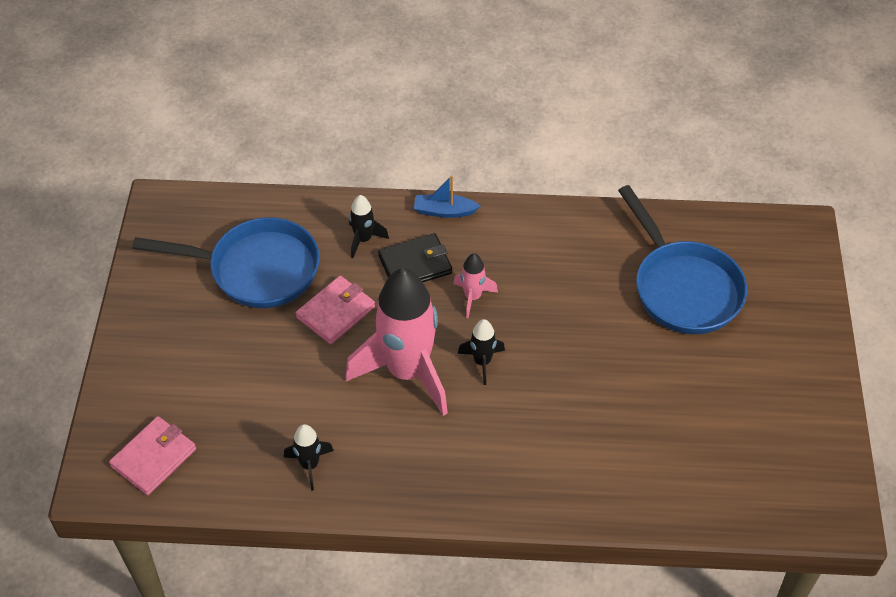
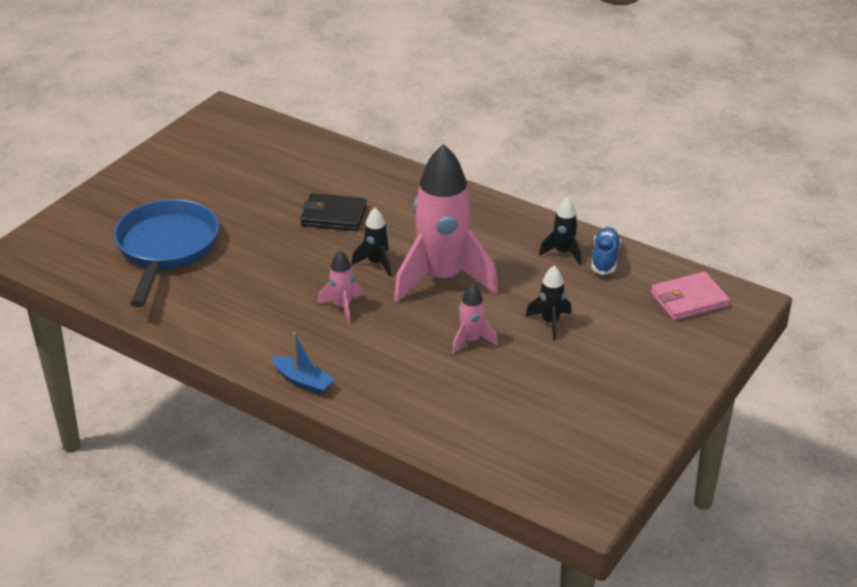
camera: 150 degrees left, 15 degrees down
blue pan [132,217,320,308] -> none
pink wallet [296,276,375,344] -> pink rocket [452,283,498,354]
black rocket [349,195,389,258] -> black rocket moved to [526,266,572,340]
black wallet [378,233,452,282] -> black wallet moved to [301,193,367,231]
none -> blue shoe [592,227,621,275]

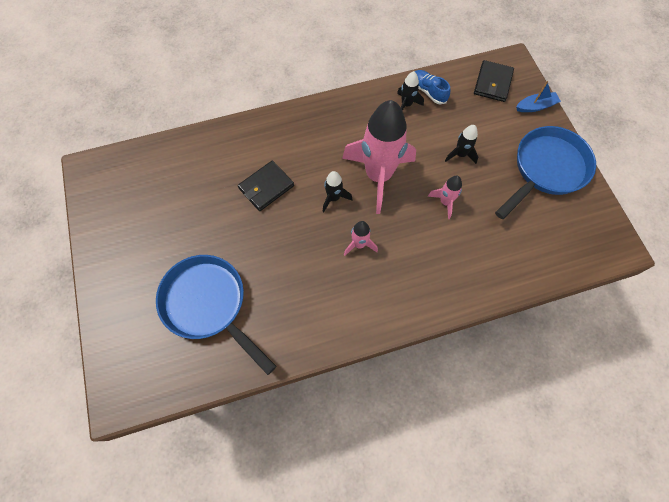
camera: 50 degrees left, 30 degrees up
blue boat [272,332,336,395] -> blue boat moved to [516,81,561,112]
pink wallet [651,272,730,321] -> black wallet [474,60,514,102]
none -> blue pan [495,126,596,219]

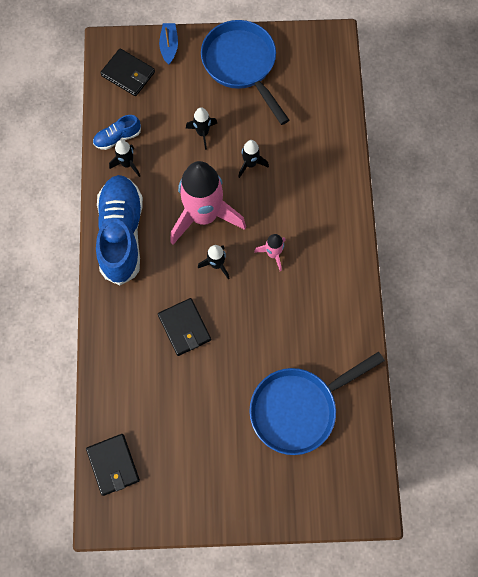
camera: 75 degrees left, 5 degrees up
pink rocket [428,176,462,219] -> black rocket [238,140,269,178]
none -> black wallet [86,434,140,496]
none -> blue shoe [96,175,143,285]

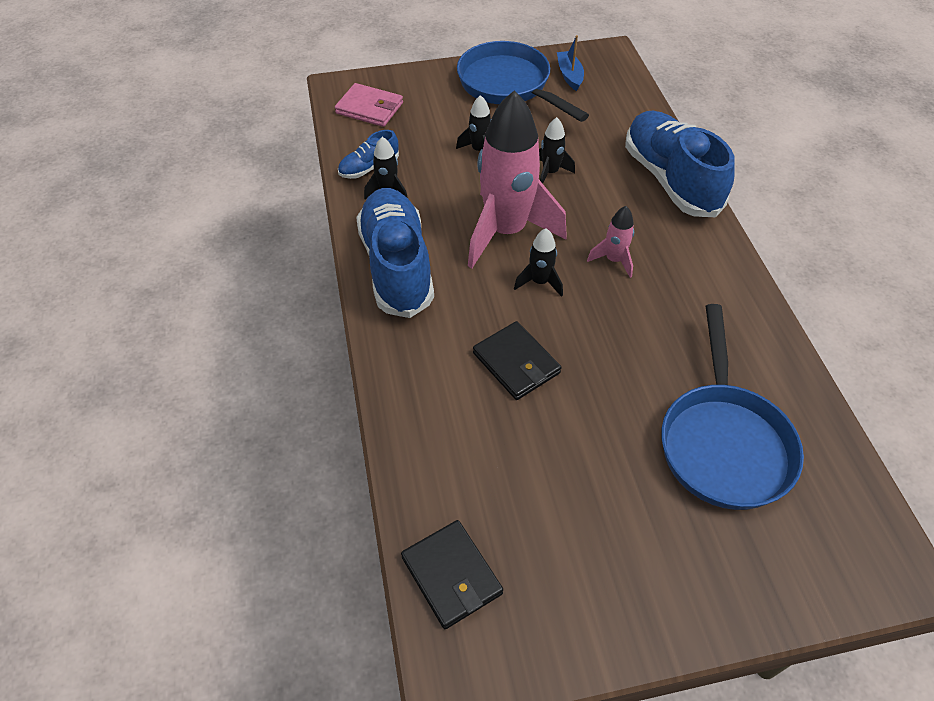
camera: 10 degrees left, 20 degrees down
black wallet [100,48,155,96] -> pink wallet [335,83,403,127]
blue boat [159,23,178,64] -> blue boat moved to [557,35,584,91]
blue pan [249,352,385,455] -> blue pan turned 45 degrees counterclockwise [661,304,804,510]
none -> blue shoe [625,111,735,217]

